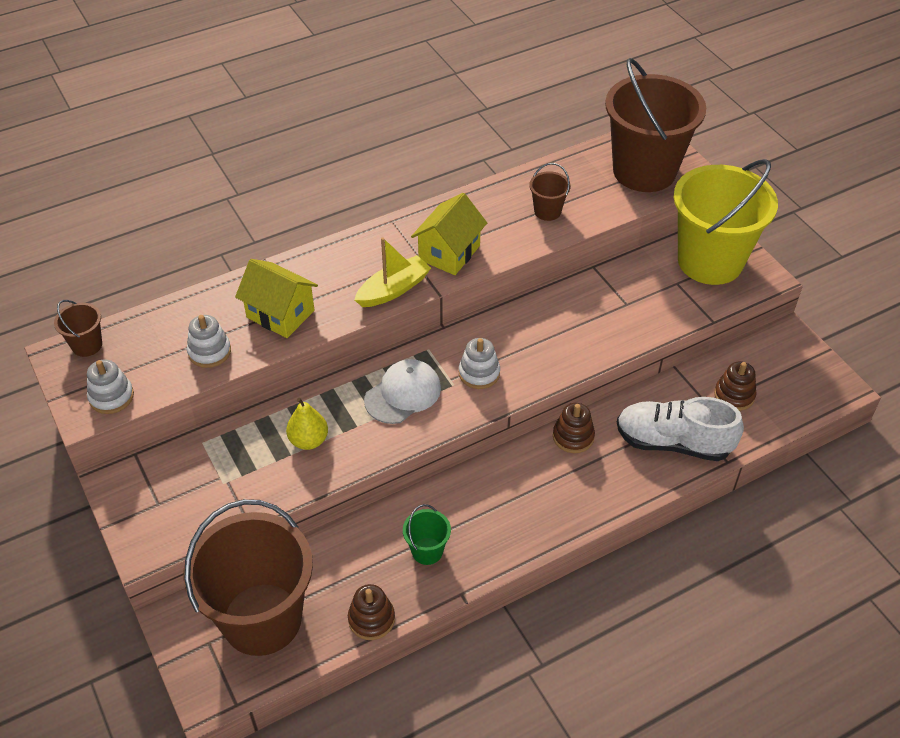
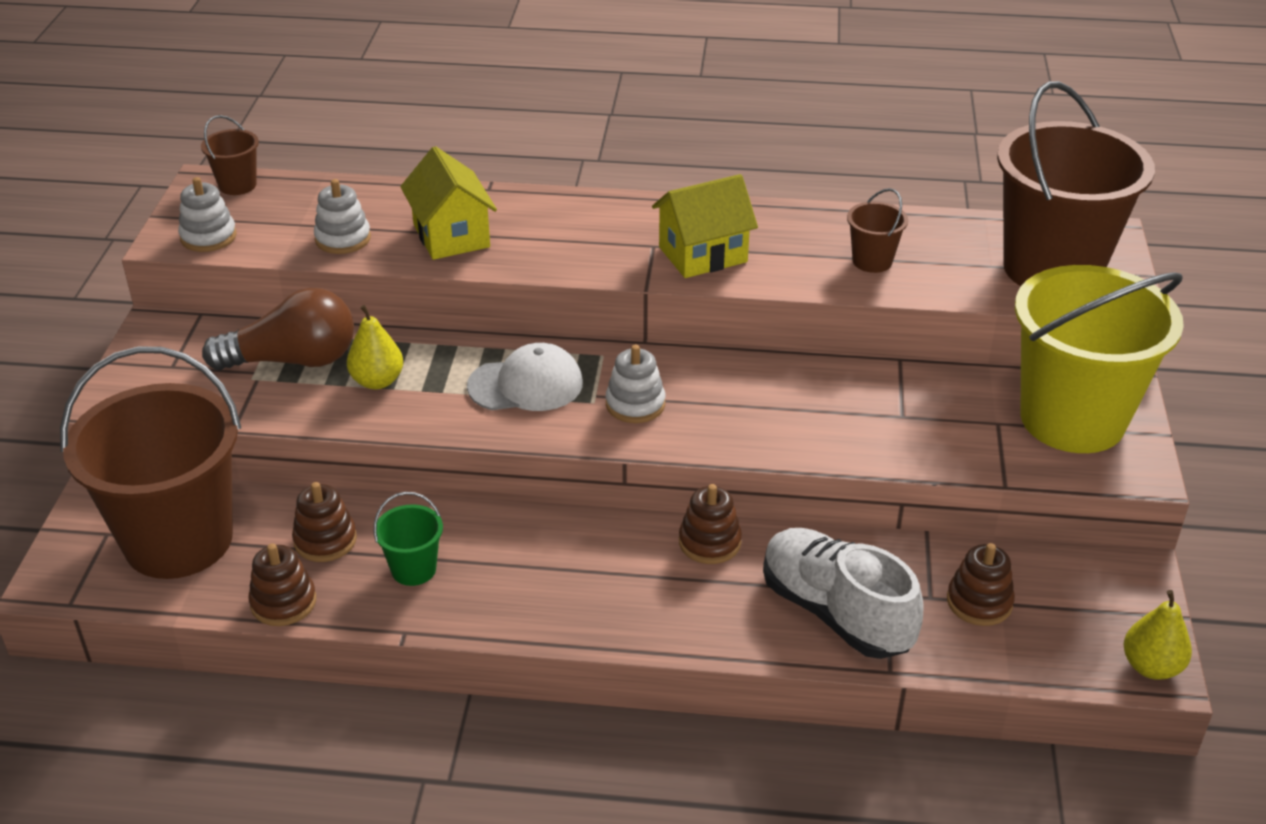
camera: 35 degrees right, 10 degrees down
yellow boat [354,237,431,307] -> none
none -> brown light bulb [202,288,354,370]
none -> brown stacking toy [292,482,357,562]
none -> yellow pear [1124,590,1192,680]

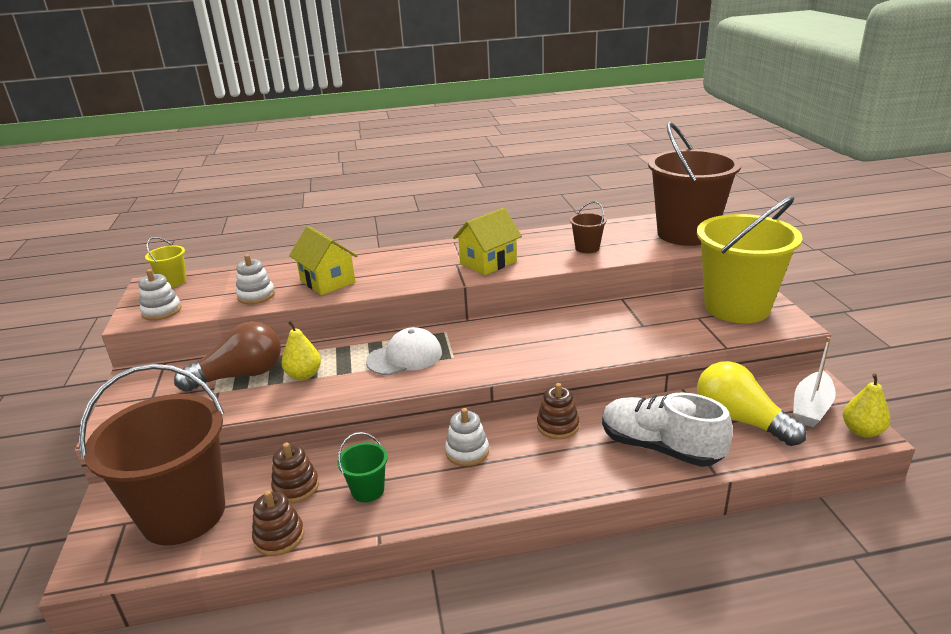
camera: 15 degrees left, 10 degrees down
brown bucket [201,115,259,195] -> yellow bucket [145,237,186,287]
white stacking toy [606,345,666,423] -> white stacking toy moved to [445,408,489,466]
brown stacking toy [947,543,1015,626] -> yellow light bulb [697,361,807,446]
none -> white boat [793,337,836,427]

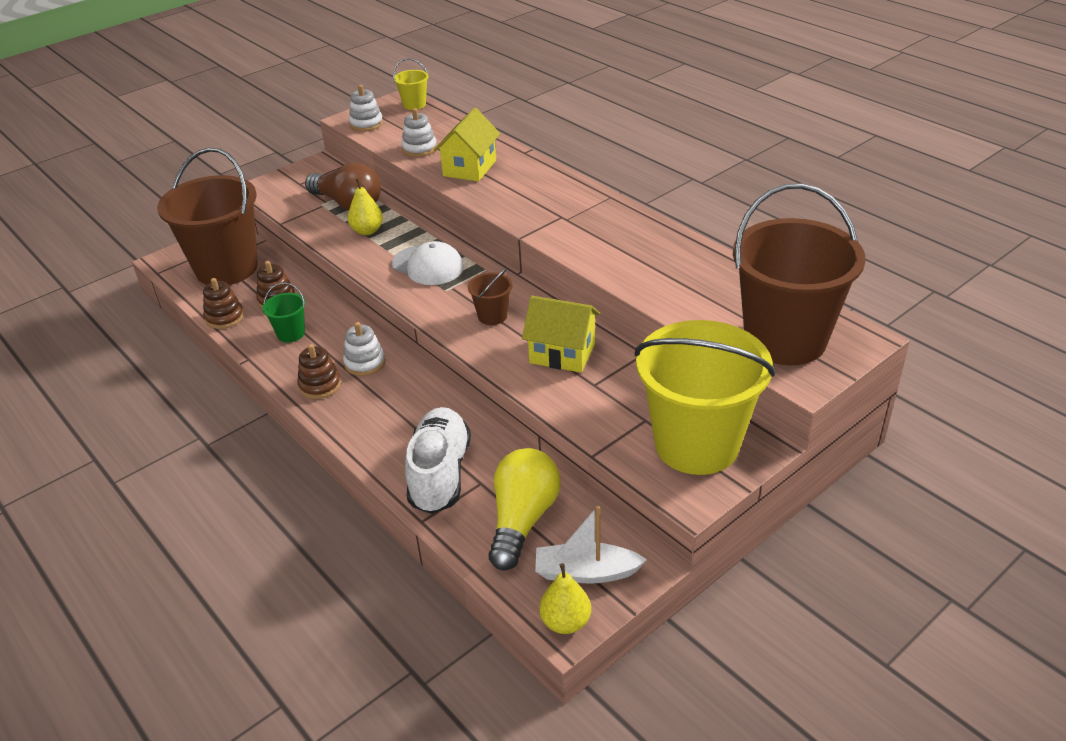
camera: 60 degrees right, 10 degrees up
yellow house [453,208,522,275] -> yellow house moved to [522,296,600,373]
brown stacking toy [537,383,579,439] -> brown stacking toy moved to [297,344,341,399]
brown bucket [570,201,607,253] -> brown bucket moved to [468,268,513,325]

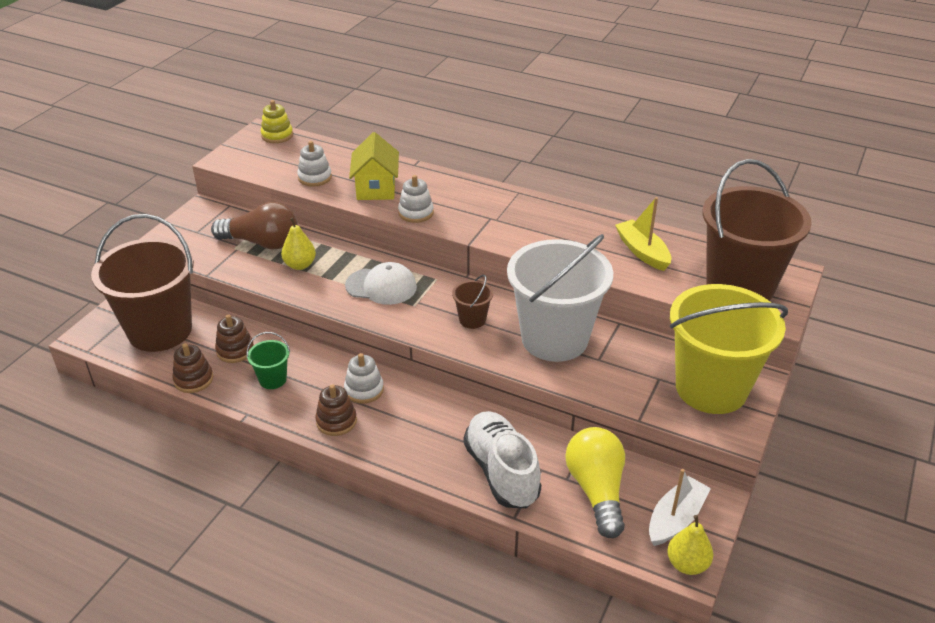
camera: 25 degrees left, 0 degrees up
white stacking toy [349,85,383,132] -> white stacking toy moved to [398,175,434,223]
yellow bucket [393,58,429,110] -> yellow stacking toy [261,100,293,143]
yellow house [522,296,600,373] -> white bucket [507,234,613,362]
white boat [535,506,647,584] -> white boat turned 150 degrees clockwise [649,469,711,546]
none -> yellow boat [615,197,671,271]

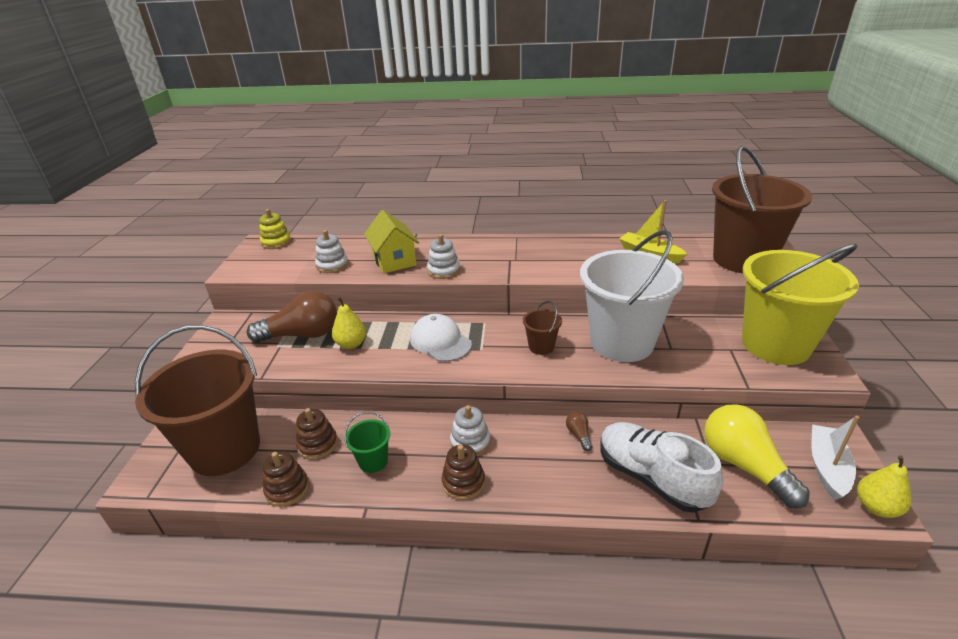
camera: 20 degrees left, 5 degrees down
white cap [345,262,417,305] -> white cap turned 120 degrees counterclockwise [410,314,472,362]
none -> brown light bulb [566,411,592,451]

